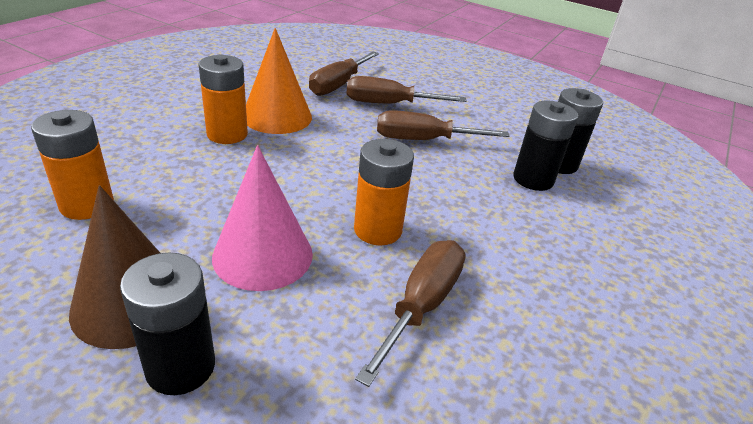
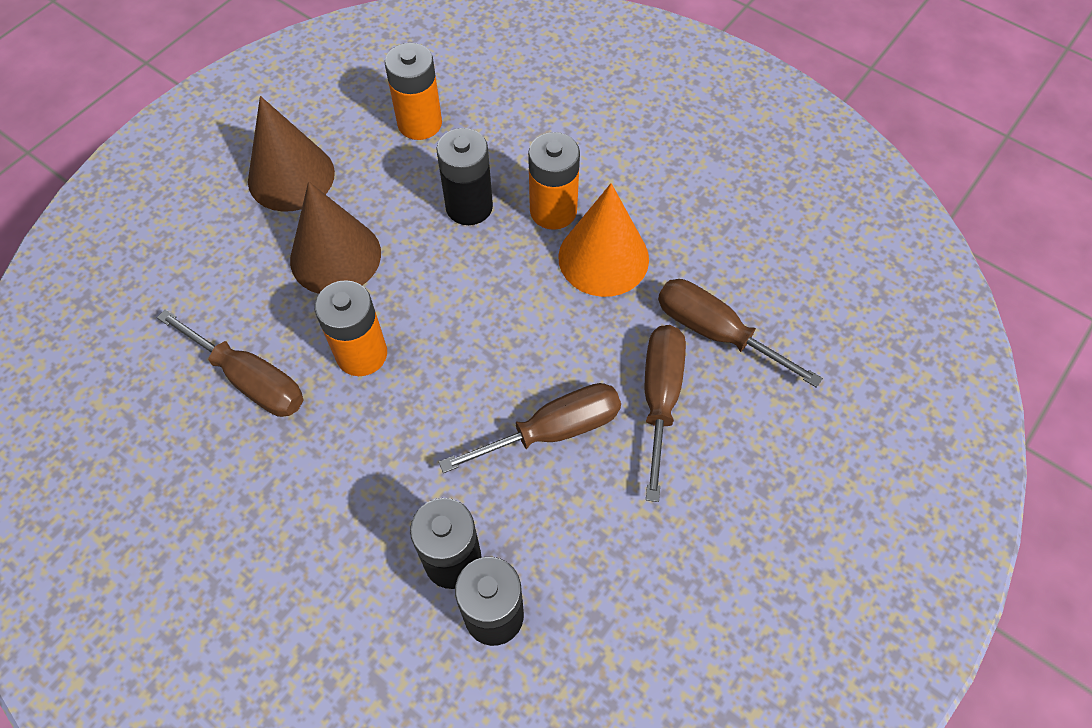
camera: 100 degrees right, 25 degrees up
black battery [120,253,215,395] -> black battery moved to [436,128,493,225]
pink cone [212,145,313,291] -> brown cone [290,182,381,294]
brown screwdriver [377,110,509,140] -> brown screwdriver turned 60 degrees clockwise [439,383,621,473]

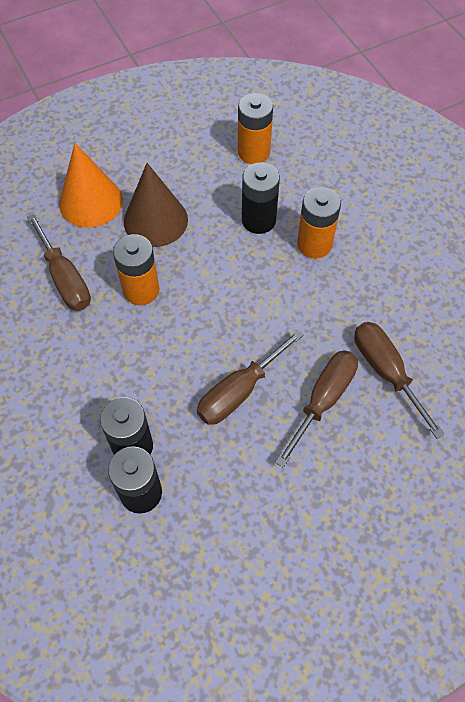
camera: 25 degrees right, 0 degrees up
brown cone [248,96,335,212] -> none
brown screwdriver [439,383,621,473] -> brown screwdriver turned 135 degrees clockwise [197,329,304,425]
orange cone [558,183,649,297] -> orange cone moved to [59,143,123,228]

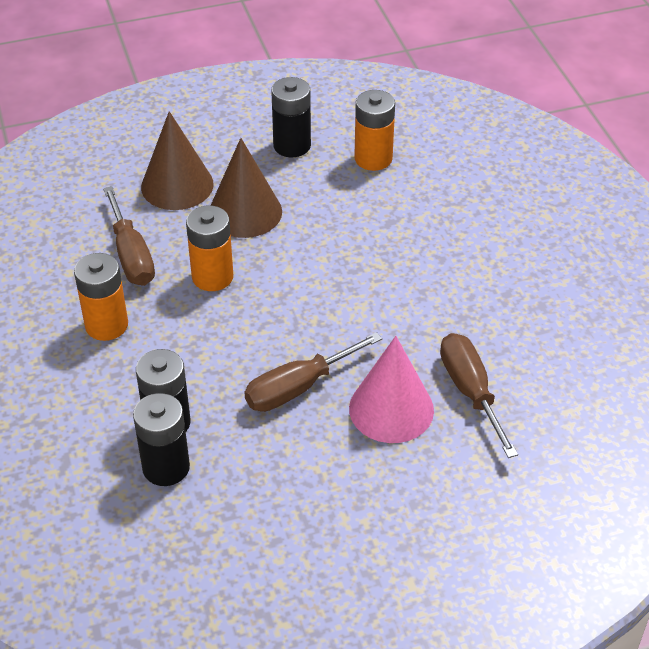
camera: 10 degrees right, 15 degrees down
orange cone [59,143,123,228] -> brown cone [141,111,214,210]
black battery [242,162,280,234] -> black battery moved to [271,77,311,157]
brown screwdriver [275,350,358,468] -> pink cone [349,336,434,443]
orange battery [297,187,341,258] -> orange battery moved to [74,253,128,341]

